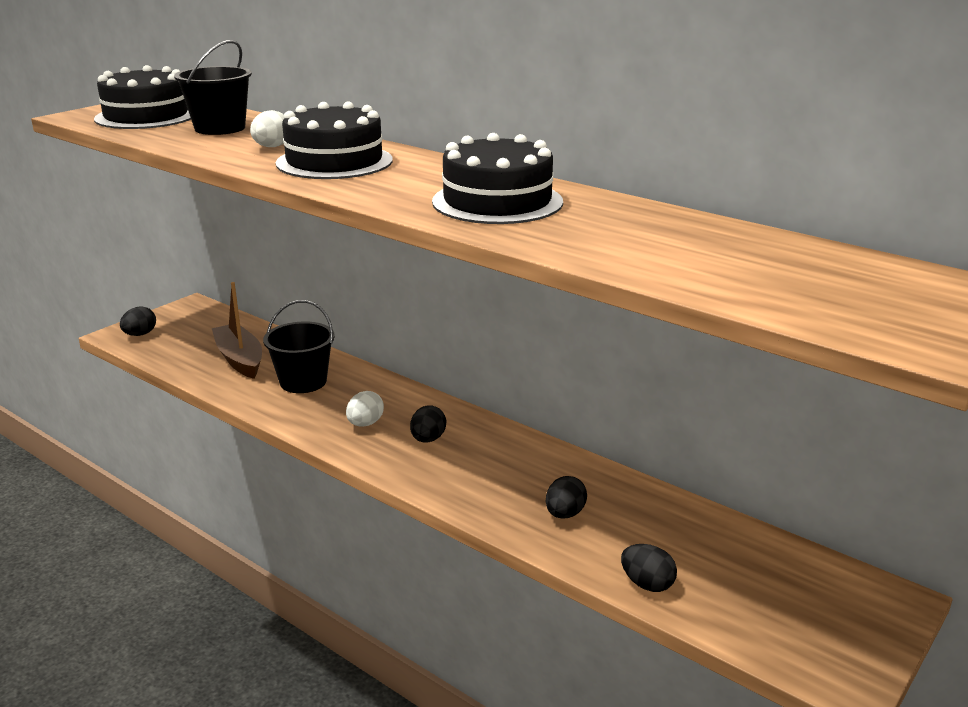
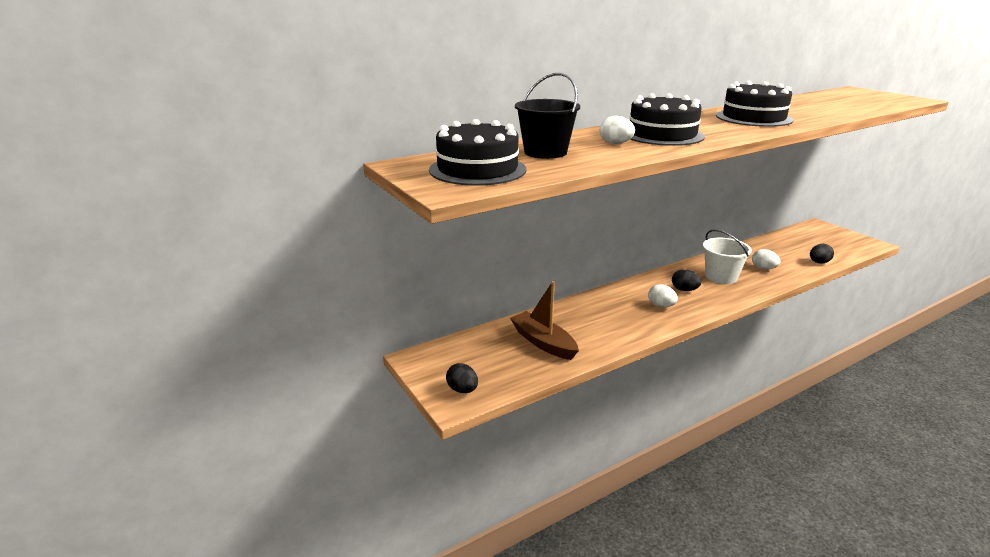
camera: 70 degrees left, 0 degrees up
brown boat [212,282,262,379] -> brown boat turned 60 degrees clockwise [510,281,579,360]
black bucket [263,300,335,393] -> none
black egg [546,476,587,519] -> white egg [752,249,780,270]
none -> white bucket [703,229,752,284]

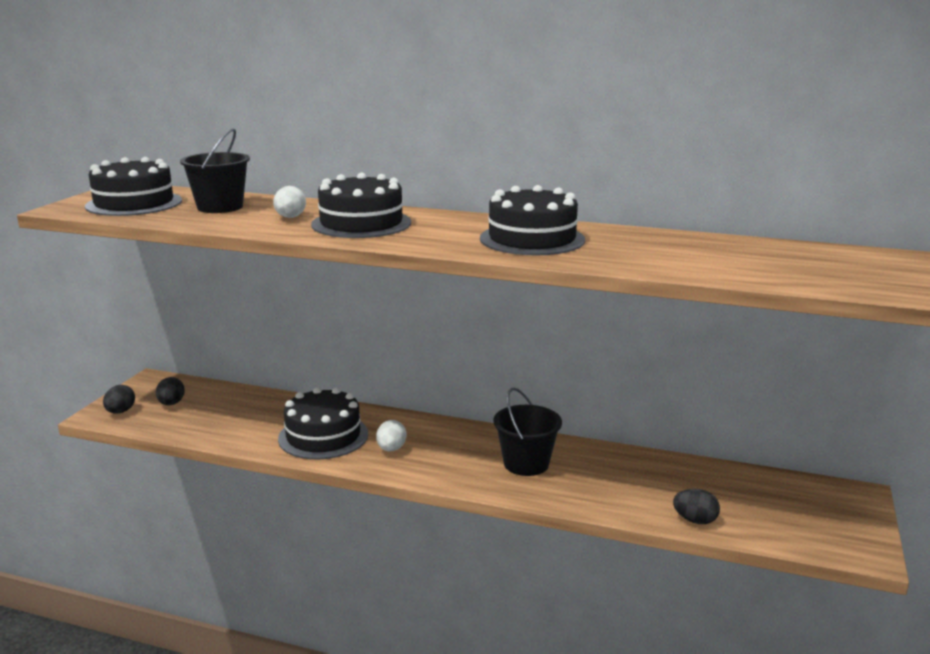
camera: 50 degrees right, 5 degrees down
brown boat [510,281,579,360] -> none
black egg [672,269,701,291] -> black egg moved to [156,377,185,405]
white bucket [703,229,752,284] -> black bucket [493,388,562,476]
white egg [752,249,780,270] -> none
none -> black cake [278,387,368,459]

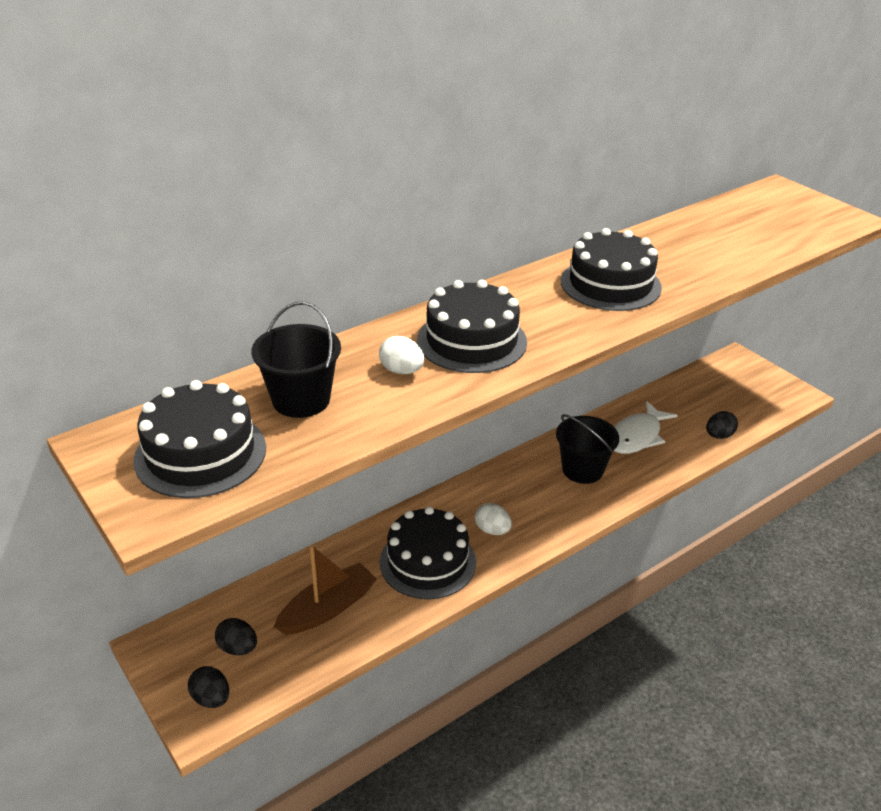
camera: 55 degrees left, 15 degrees up
none -> brown boat [274,545,377,635]
none -> white fish [614,401,678,454]

